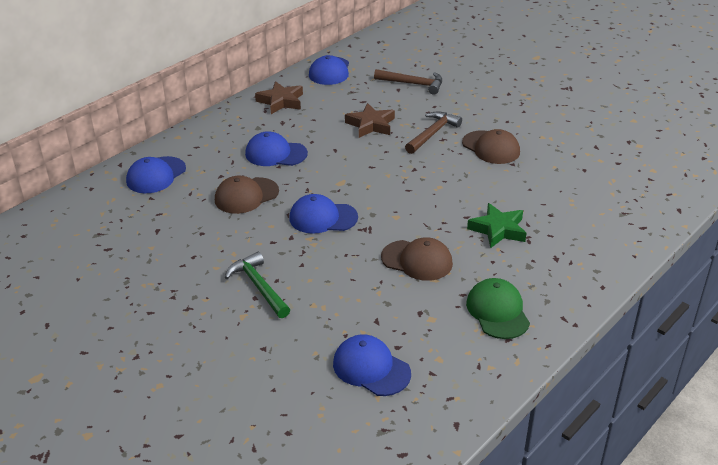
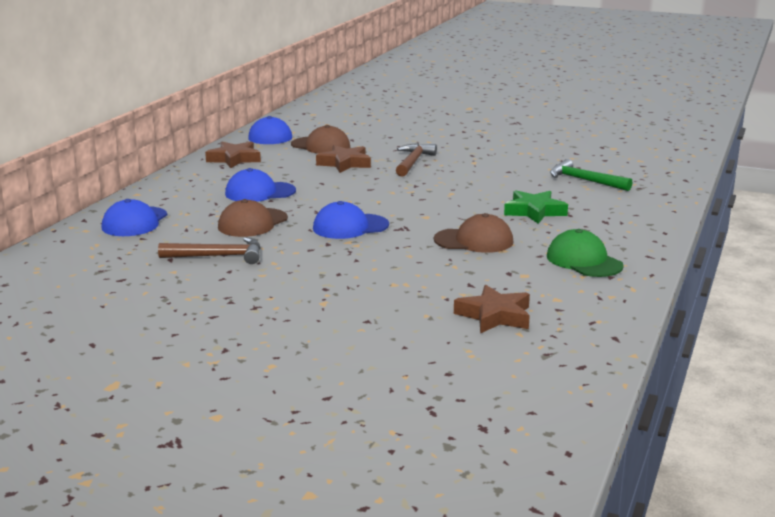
camera: 20 degrees left, 15 degrees down
green hammer [225,252,290,318] -> green hammer moved to [550,159,632,191]
blue cap [333,335,411,396] -> brown star [454,285,530,333]
brown hammer [374,69,442,95] -> brown hammer moved to [158,237,261,264]
brown cap [462,129,520,164] -> brown cap moved to [291,125,350,154]

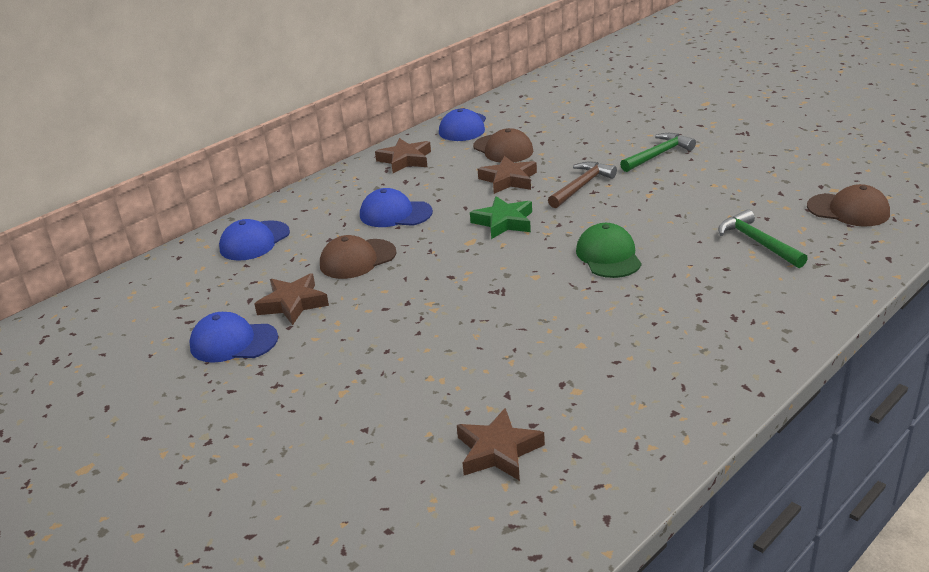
camera: 25 degrees right, 10 degrees up
brown hammer [158,237,261,264] -> brown star [254,273,329,325]
blue cap [313,201,389,239] -> blue cap moved to [189,312,278,363]
brown cap [434,213,513,253] -> brown cap moved to [807,184,890,227]
green star [504,190,568,224] -> green star moved to [470,196,532,239]
green cap [547,229,624,277] -> green cap moved to [576,223,642,278]
none -> green hammer [620,133,696,172]

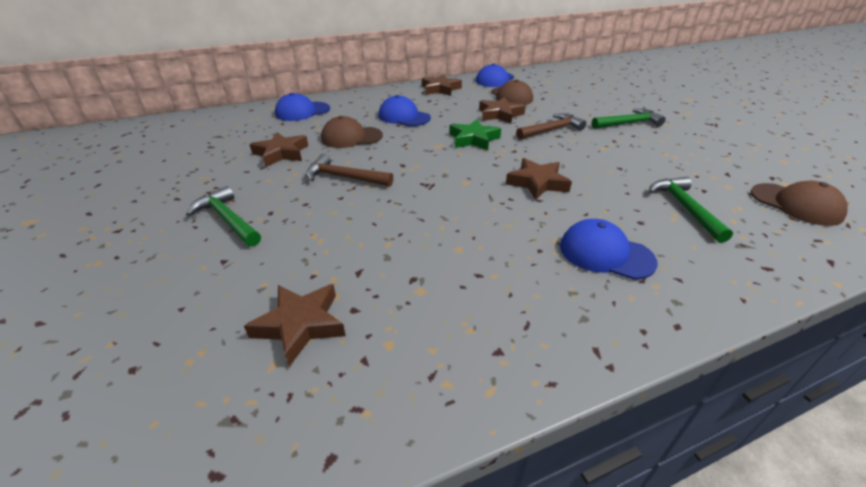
camera: 20 degrees right, 5 degrees up
blue cap [189,312,278,363] -> blue cap moved to [560,219,658,280]
green cap [576,223,642,278] -> brown star [506,158,572,200]
none -> green hammer [186,186,261,247]
none -> brown hammer [306,154,393,186]

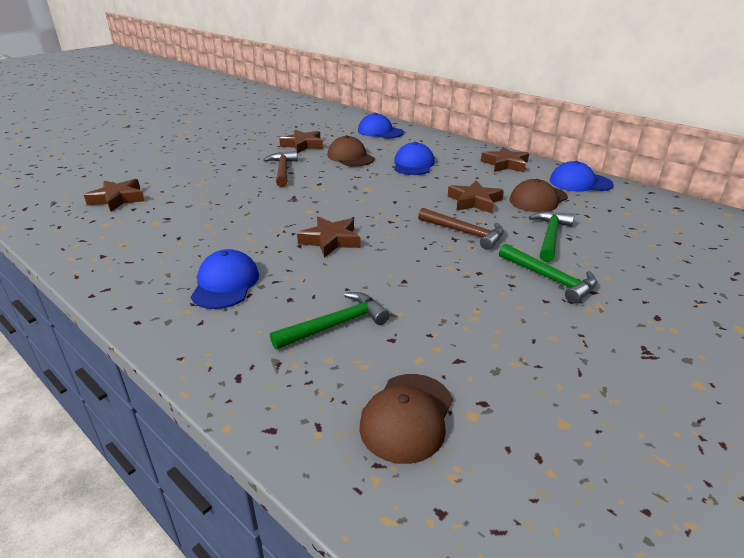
camera: 65 degrees right, 5 degrees down
green hammer [186,186,261,247] -> green hammer moved to [529,211,575,262]
green star [449,119,501,150] -> none

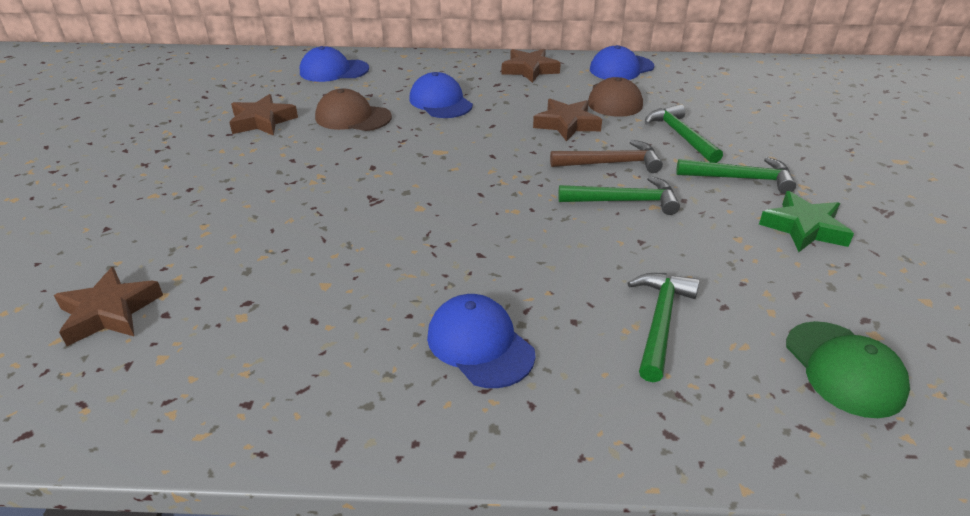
camera: 40 degrees left, 5 degrees up
brown hammer [263,151,298,187] -> none
brown star [297,216,360,258] -> none
brown cap [359,374,453,464] -> green cap [786,321,910,418]
none -> green hammer [558,176,680,215]
none -> green star [759,191,854,252]

